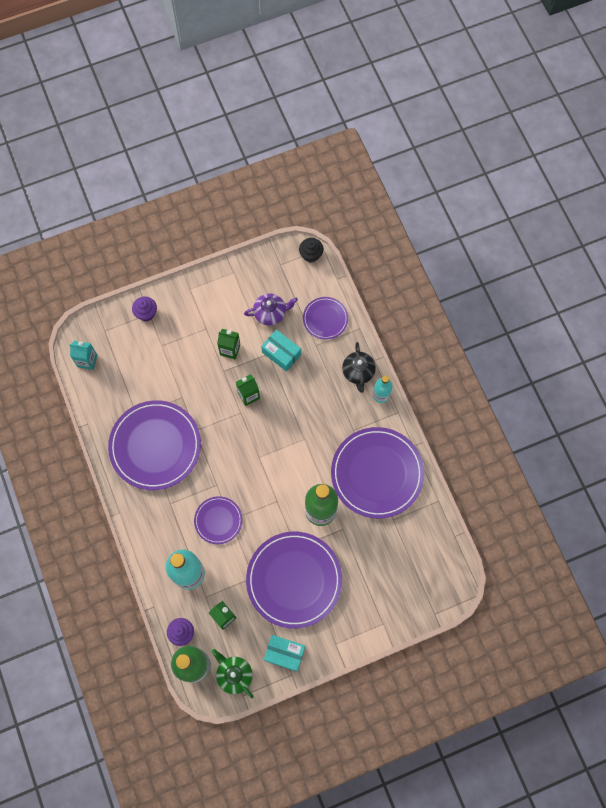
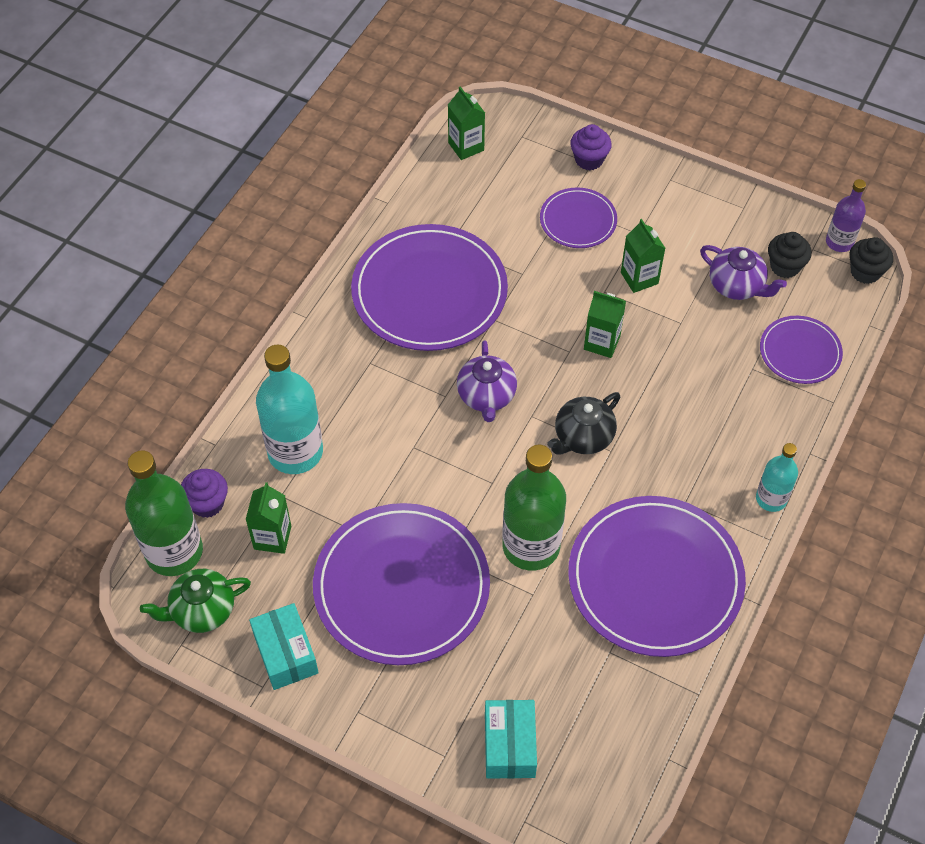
camera: 50 degrees right, 15 degrees down
turquoise carton [70,340,97,370] -> green carton [448,86,485,160]
purple plate [194,496,242,544] -> purple plate moved to [540,187,617,248]
green teapot [212,649,254,698] -> green teapot turned 120 degrees counterclockwise [140,569,251,633]
turquoise box [261,329,301,372] -> turquoise box moved to [485,700,537,779]
black teapot [342,342,376,393] -> black teapot moved to [547,392,620,455]
none -> purple teapot [457,340,517,422]
none -> black cupcake [768,232,812,278]
none -> purple bottle [826,179,866,252]

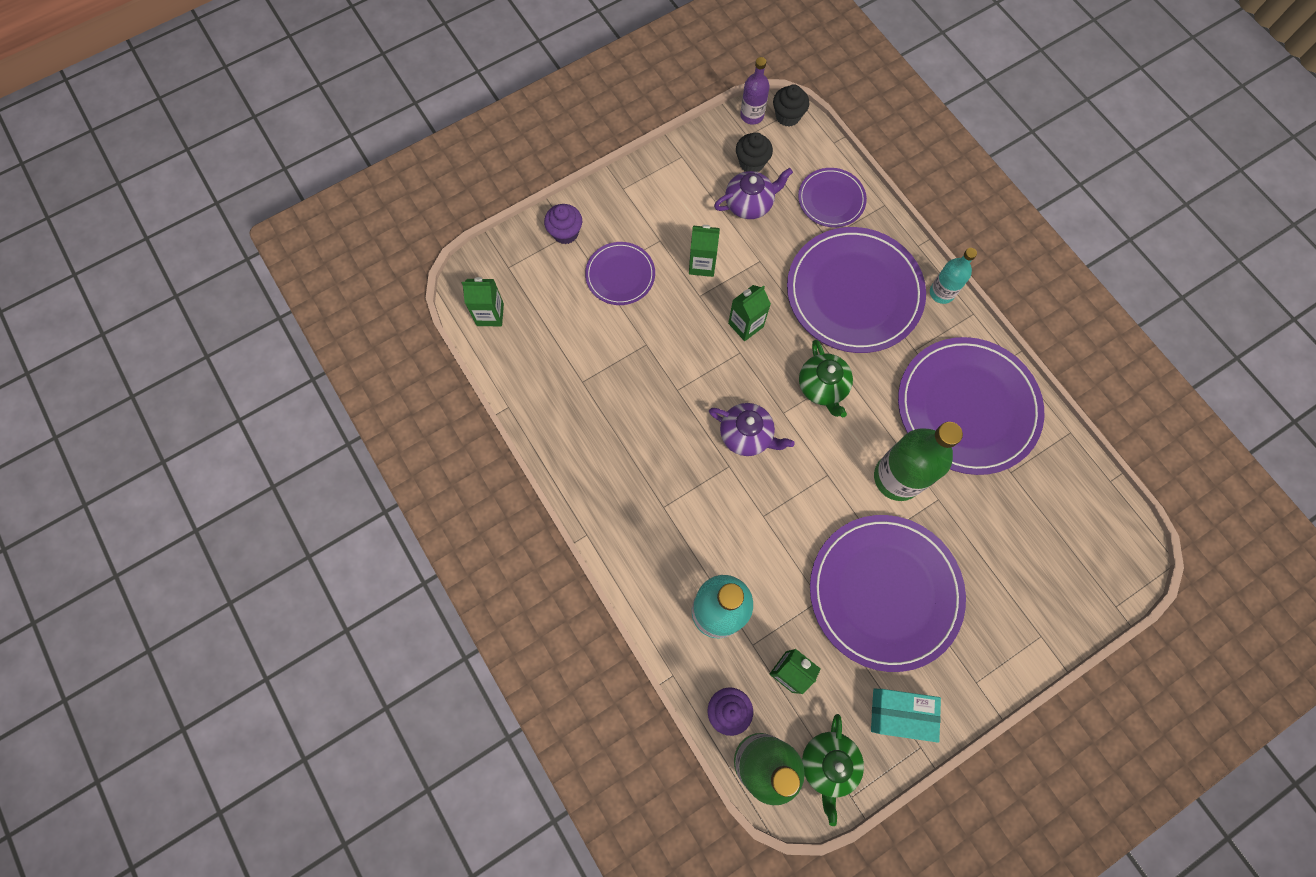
camera: 60 degrees left, 15 degrees up
purple plate [351,224,508,351] -> purple plate moved to [787,227,926,353]
turquoise box [485,700,537,779] -> none
black teapot [547,392,620,455] -> green teapot [799,340,853,417]

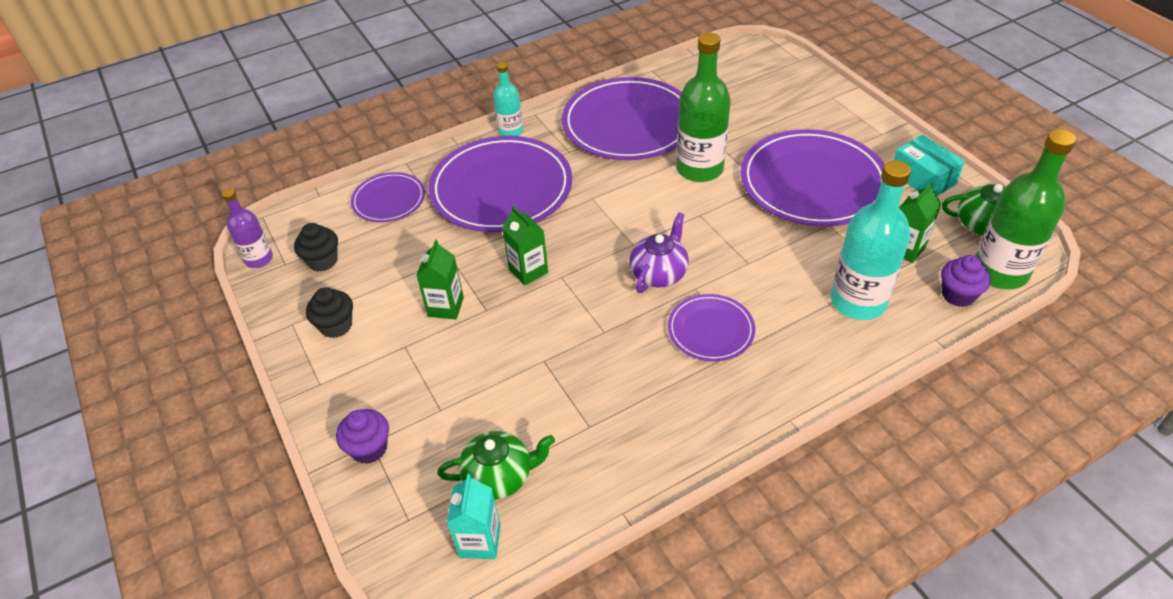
camera: 85 degrees left, 25 degrees down
green carton [462,277,504,326] -> turquoise carton [447,474,501,559]
purple plate [585,242,655,305] -> purple plate moved to [668,294,755,361]
purple teapot [714,168,793,219] -> none
black cupcake [773,84,809,127] -> black cupcake moved to [306,287,353,338]
green teapot [799,340,853,417] -> green teapot moved to [437,431,555,500]
turquoise box [871,689,941,743] -> turquoise box turned 45 degrees counterclockwise [894,135,965,196]

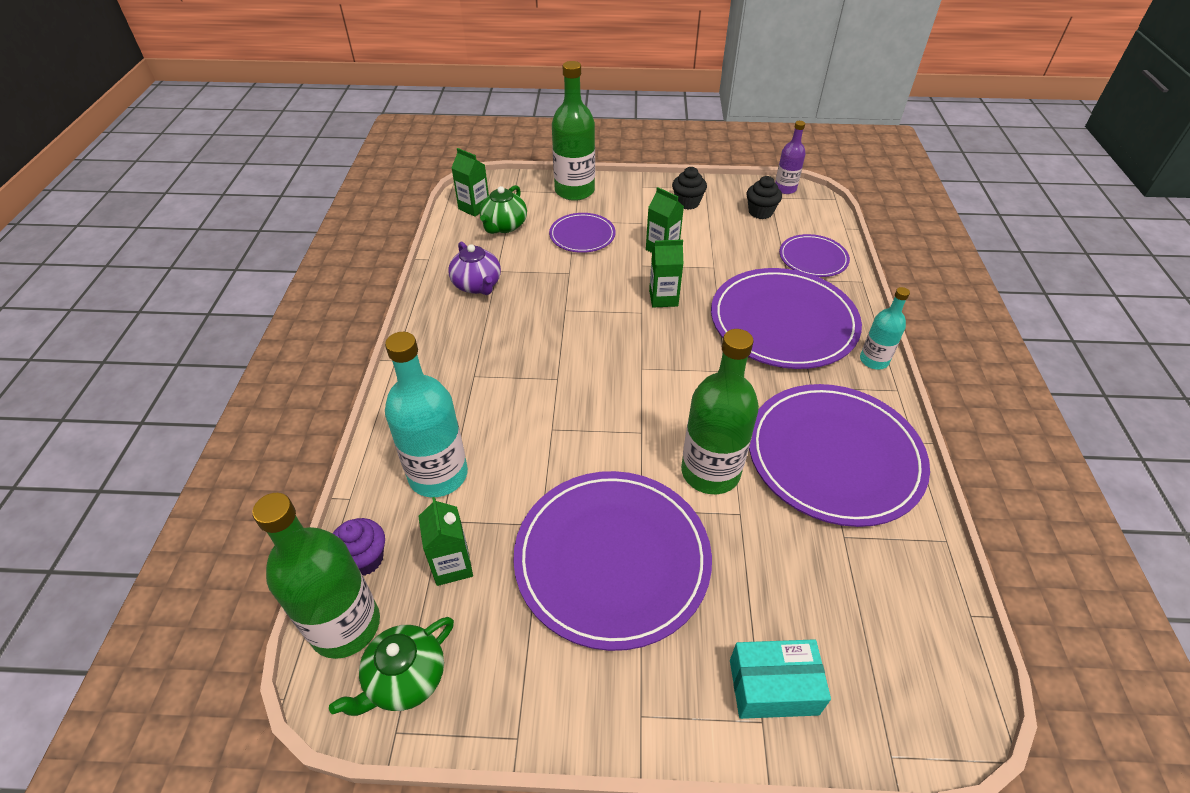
camera: 120 degrees right, 0 degrees up
purple cupcake [336,409,389,464] -> green bottle [552,61,595,201]
turquoise carton [447,474,501,559] -> green carton [451,148,489,217]
purple teapot [629,213,689,293] -> purple teapot moved to [448,241,501,295]
purple plate [668,294,755,361] -> purple plate moved to [549,213,616,253]
turquoise box [894,135,965,196] -> turquoise box moved to [730,639,831,719]

